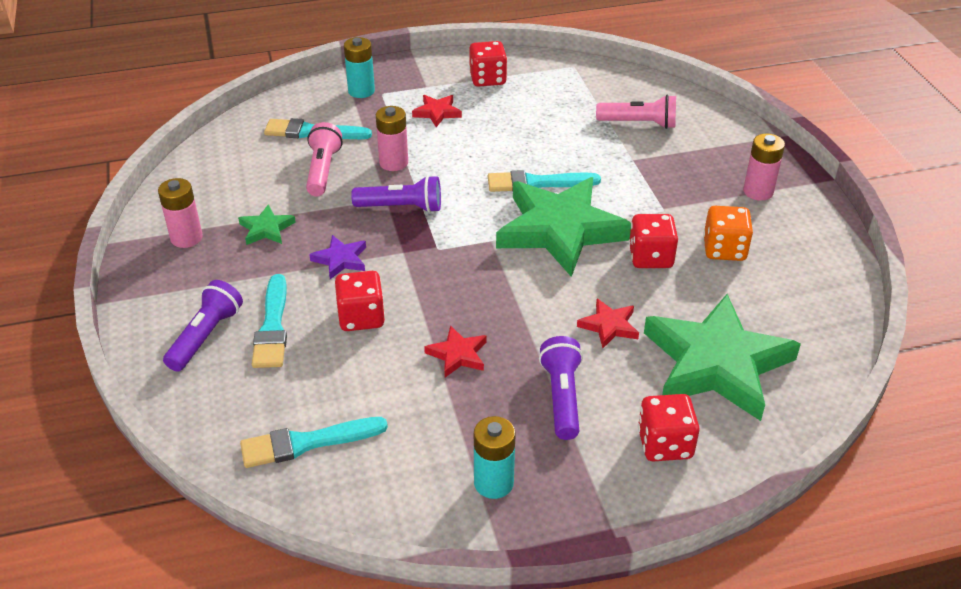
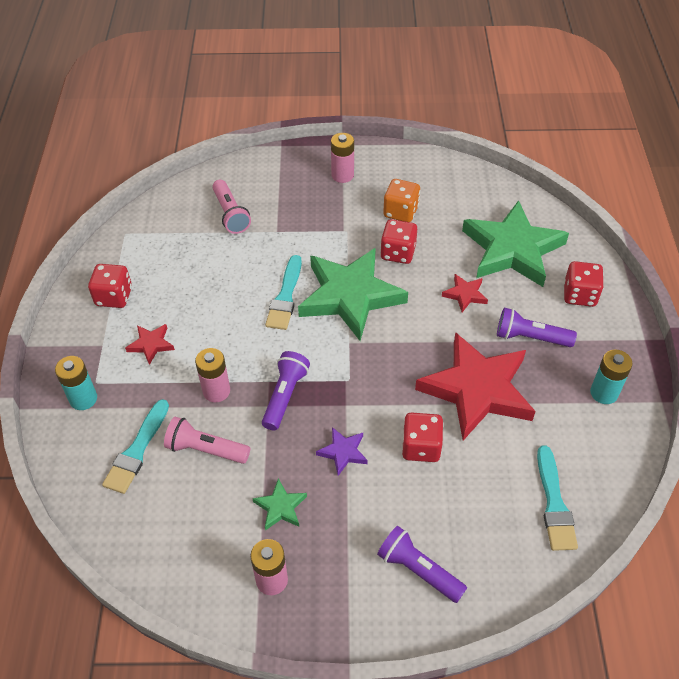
camera: 75 degrees left, 10 degrees up
turquoise brush [252,274,287,368] -> none
red star [424,325,487,377] -> red star [415,332,536,440], size x2.38
pink flashlight [596,95,676,129] -> pink flashlight turned 135 degrees clockwise [212,180,251,234]

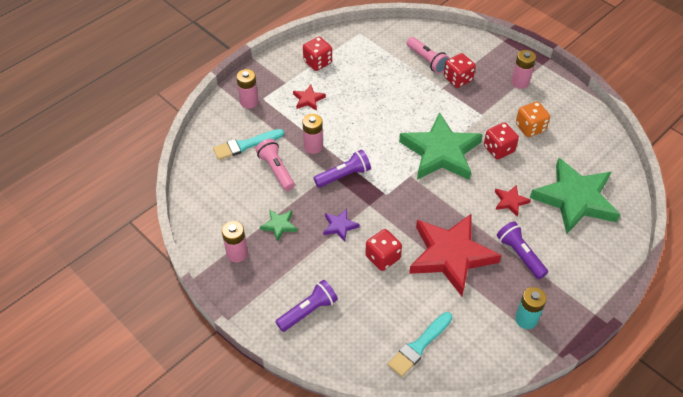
camera: 45 degrees right, 0 degrees up
turquoise battery [55,356,97,410] -> pink battery [236,69,258,109]
pink flashlight [212,180,251,234] -> pink flashlight turned 60 degrees counterclockwise [407,37,450,74]
turquoise brush [265,255,302,330] -> none
purple flashlight [377,526,467,603] -> purple flashlight turned 60 degrees clockwise [275,280,338,332]
red dice [564,261,604,307] -> red dice moved to [444,53,476,88]

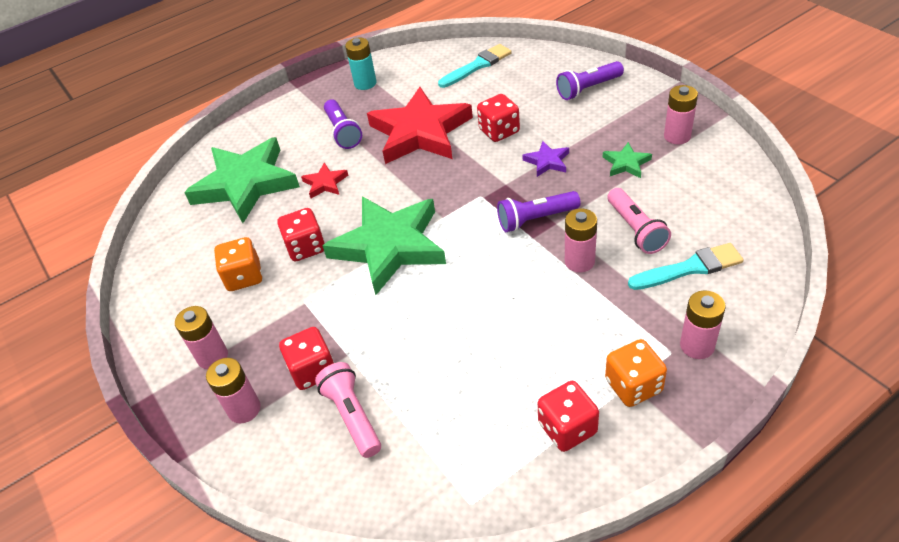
camera: 165 degrees left, 5 degrees down
red star [293,85,326,111] -> none
none -> pink battery [206,358,261,423]
none -> orange dice [605,339,667,407]

